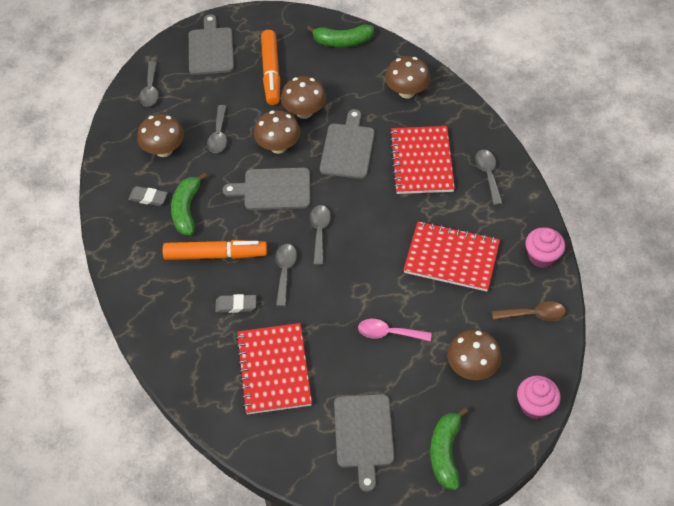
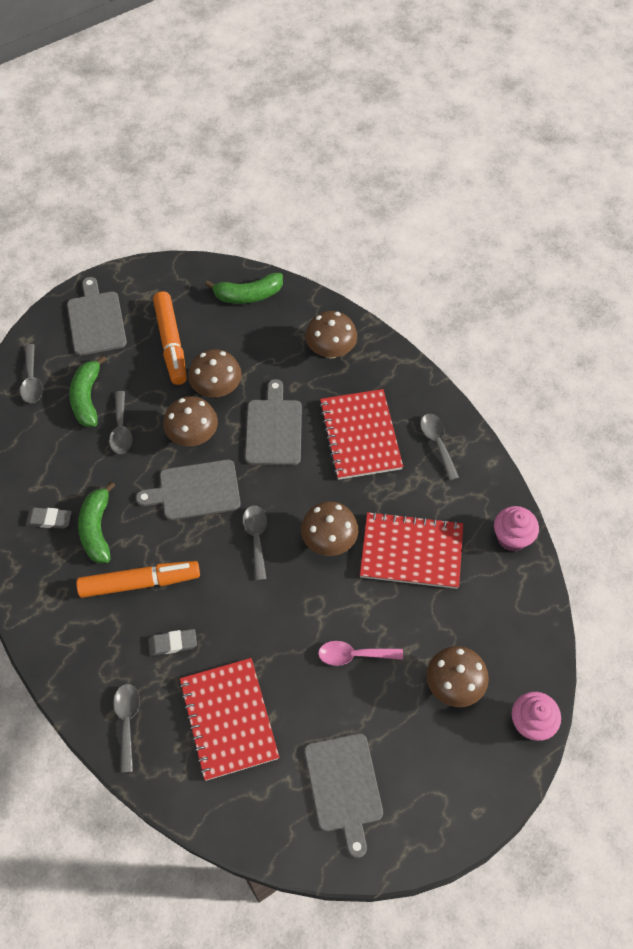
camera: 10 degrees left, 5 degrees up
brown mushroom [137,114,184,157] -> brown mushroom moved to [301,501,358,556]
grey spoon [275,244,297,306] -> grey spoon moved to [113,684,140,773]
green banana [430,407,468,490] -> green banana moved to [69,355,107,427]
brown spoon [492,301,566,321] -> none

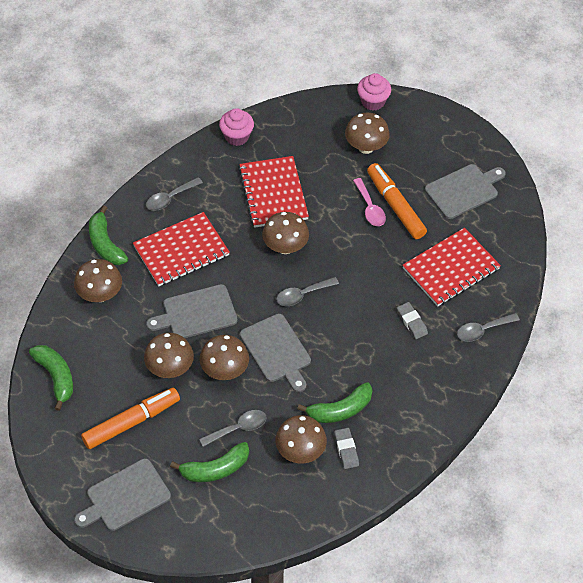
camera: 110 degrees left, 5 degrees down
grey spoon [20,344,43,403] -> none
orange marker [76,561,200,598] -> orange marker moved to [367,163,427,239]
none -> green banana [89,206,128,265]
none -> brown mushroom [275,415,327,463]

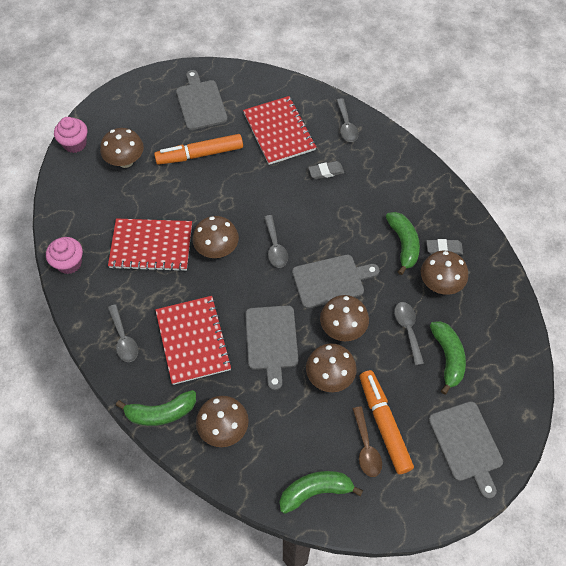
camera: 75 degrees left, 5 degrees up
pink spoon [353,178,386,226] -> none
none -> brown spoon [352,407,382,477]

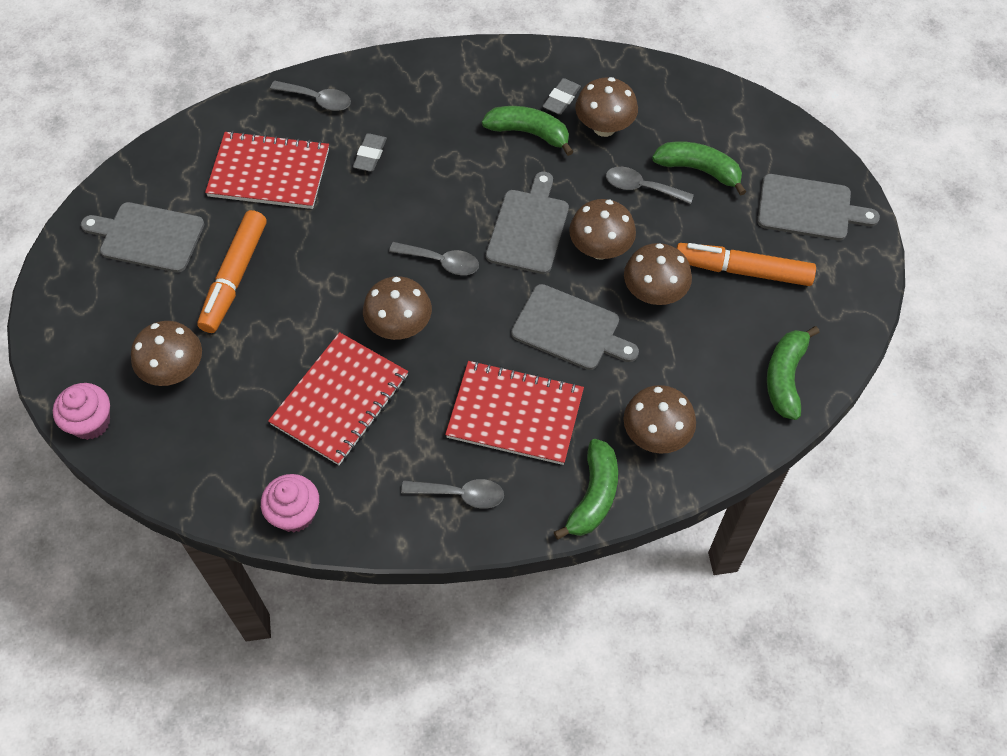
camera: 60 degrees left, 0 degrees up
brown spoon [352,407,382,477] -> none

